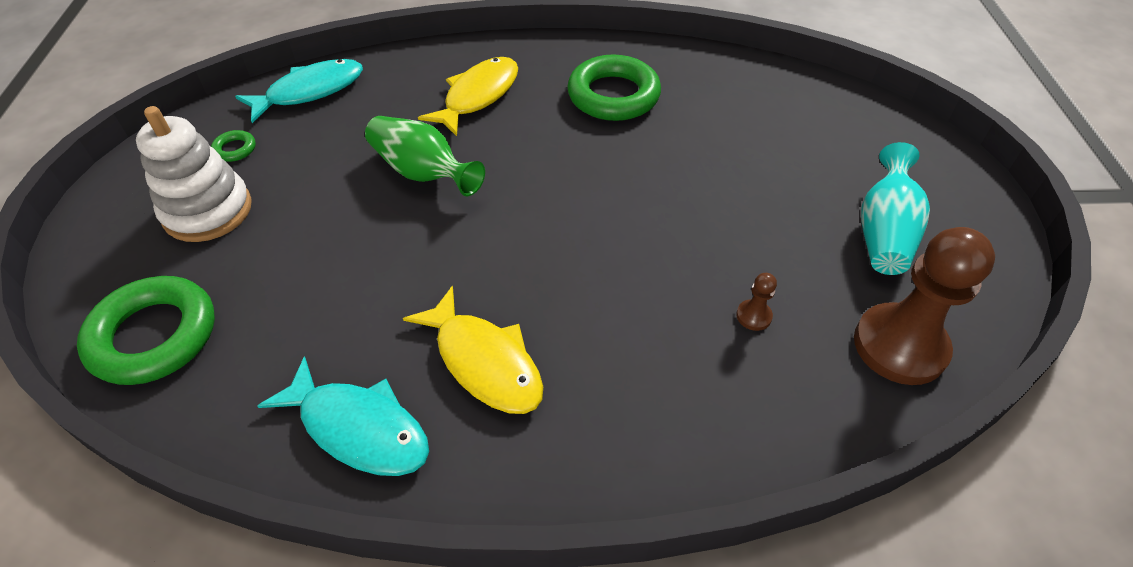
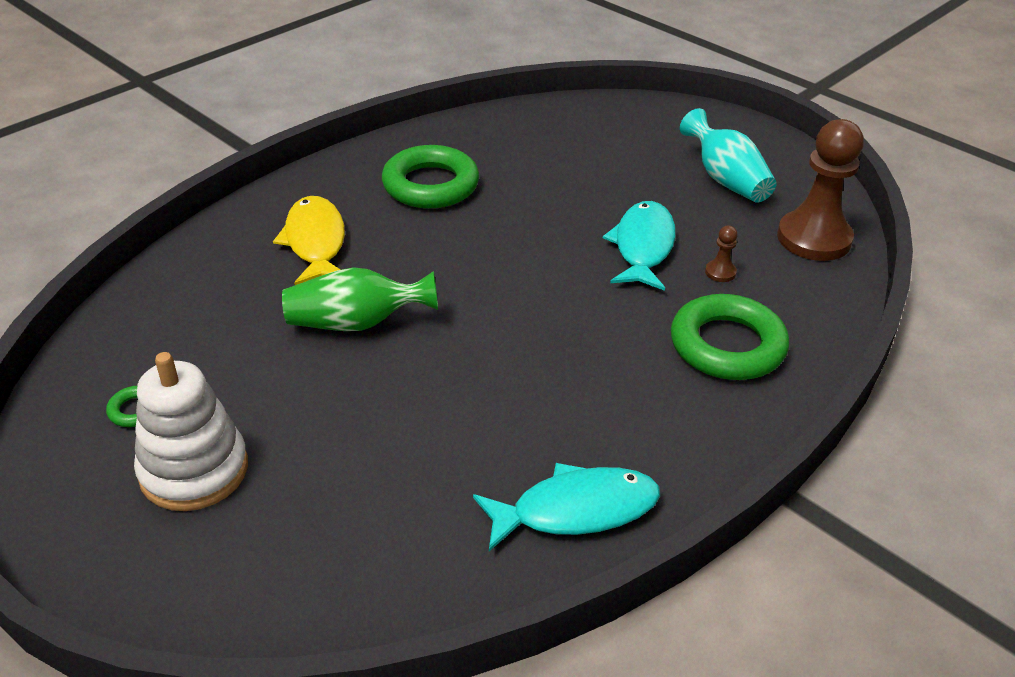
camera: 45 degrees left, 10 degrees down
green ring [77,276,215,385] -> green ring moved to [671,294,789,380]
turquoise fish [235,59,363,123] -> turquoise fish moved to [603,201,676,291]
yellow fish [403,286,543,414] -> none

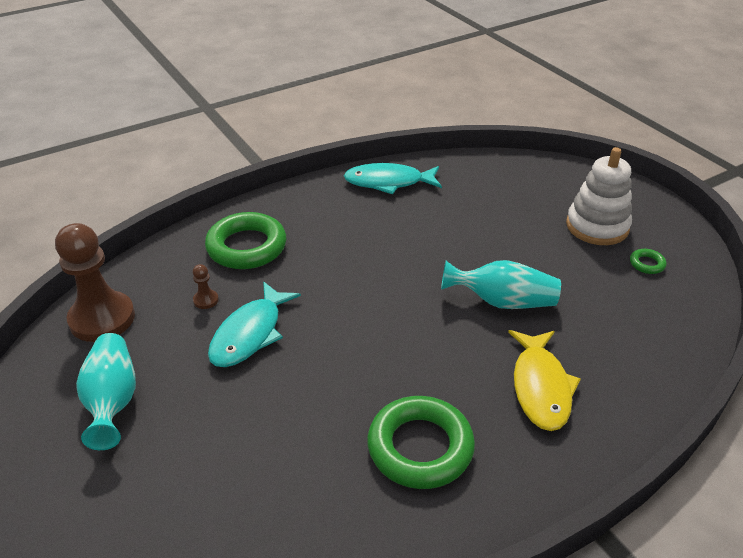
camera: 165 degrees left, 0 degrees up
green vase [282,267,438,331] -> turquoise vase [441,260,561,309]

